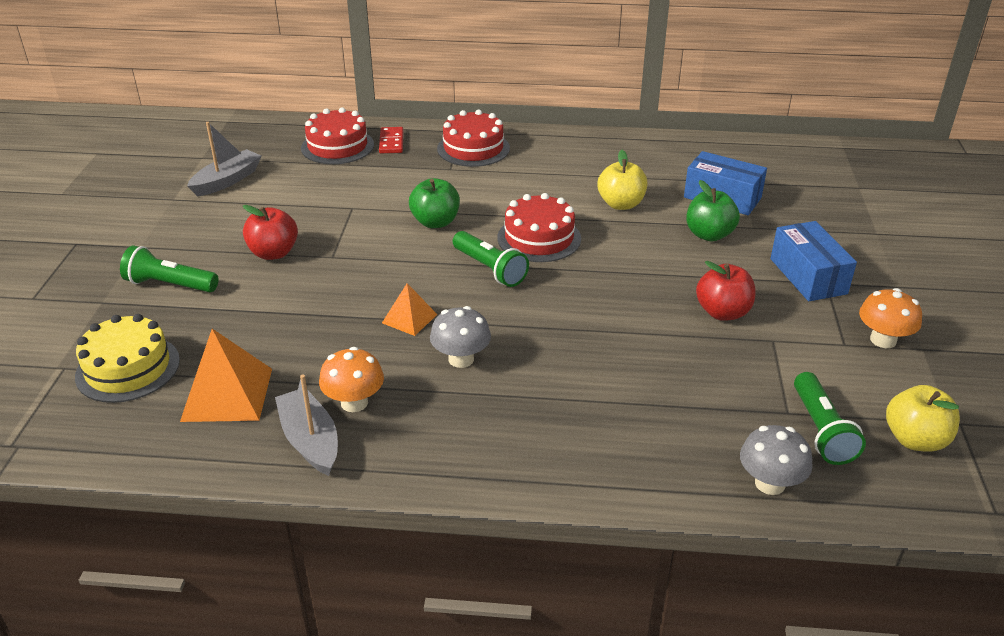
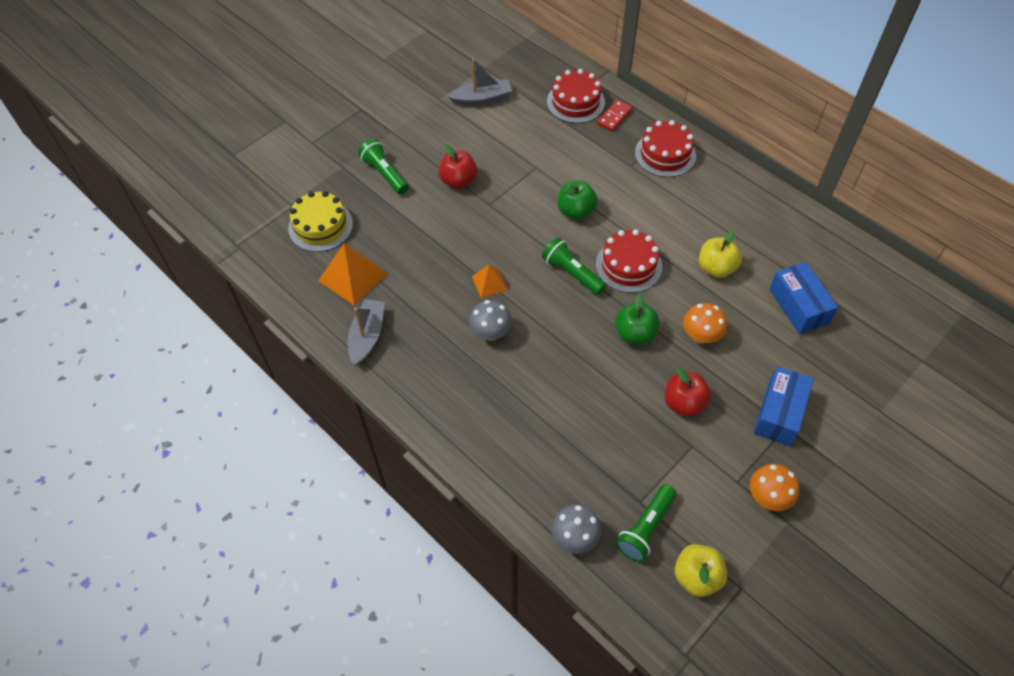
camera: 40 degrees right, 20 degrees up
orange mushroom [319,347,384,412] -> orange mushroom moved to [683,303,727,344]
green flashlight [453,231,529,287] -> green flashlight turned 135 degrees clockwise [542,237,606,295]
green apple [686,180,740,241] -> green apple moved to [615,294,660,345]

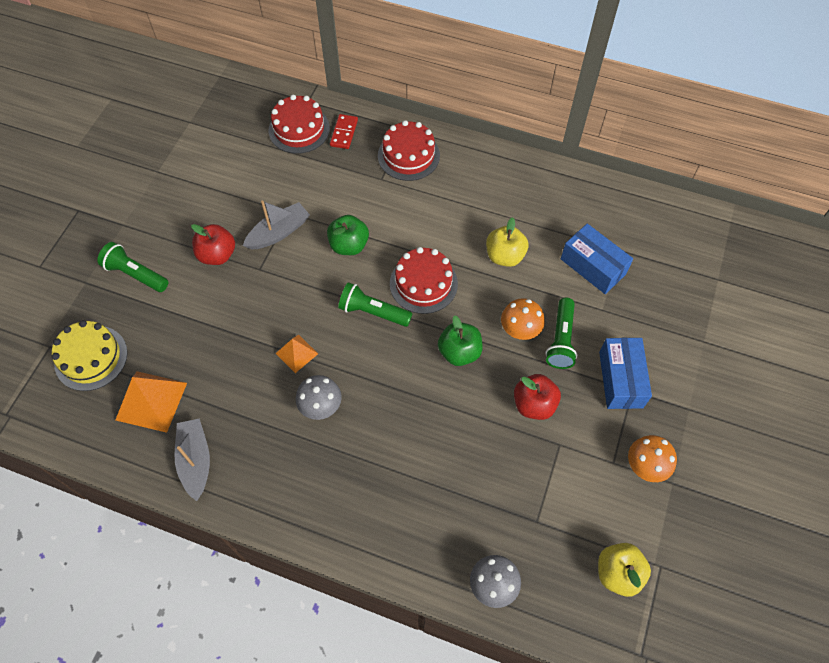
camera: 25 degrees left, 5 degrees up
grey boat [447,59,512,106] -> grey boat moved to [243,201,310,249]
green flashlight [616,484,677,562] -> green flashlight moved to [545,297,577,369]

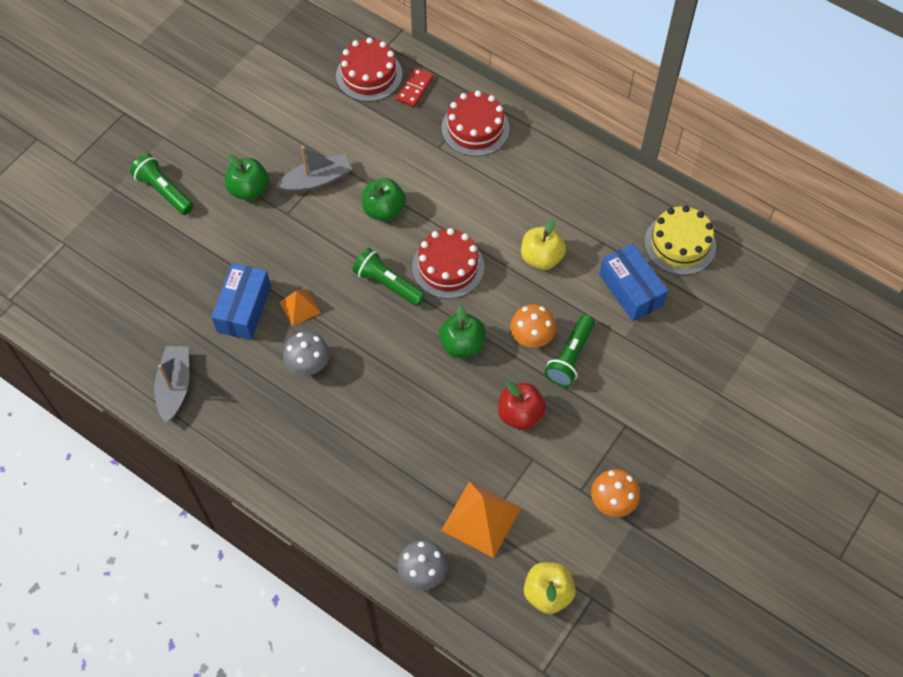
camera: 15 degrees right, 0 degrees up
yellow cake [52,320,128,391] -> yellow cake moved to [644,205,716,275]
orange pyramid [116,371,187,433] -> orange pyramid moved to [441,481,521,558]
red apple [191,224,235,265] -> green apple [225,154,269,201]
blue box [599,338,652,409] -> blue box moved to [211,263,271,340]

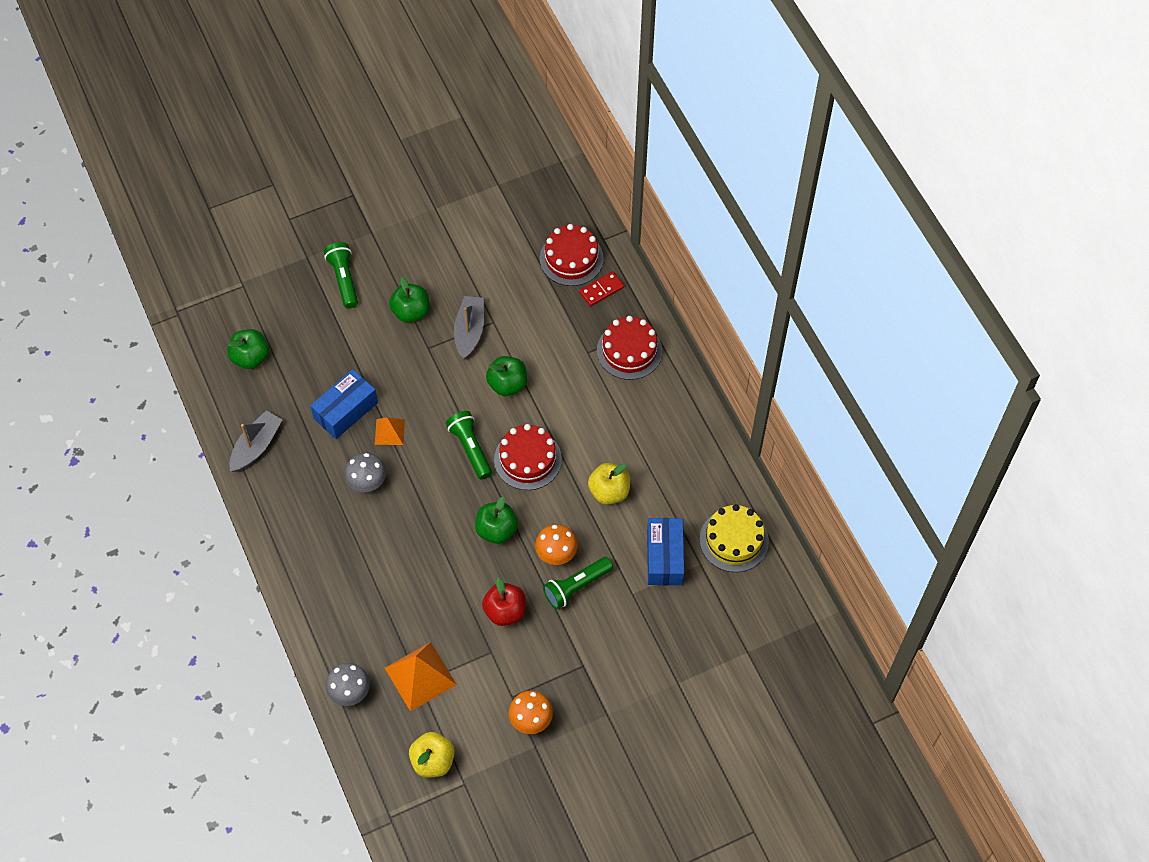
camera: 30 degrees right, 0 degrees up
grey boat [276,146,352,193] -> grey boat turned 90 degrees counterclockwise [454,296,484,359]
none -> green apple [227,329,269,369]

